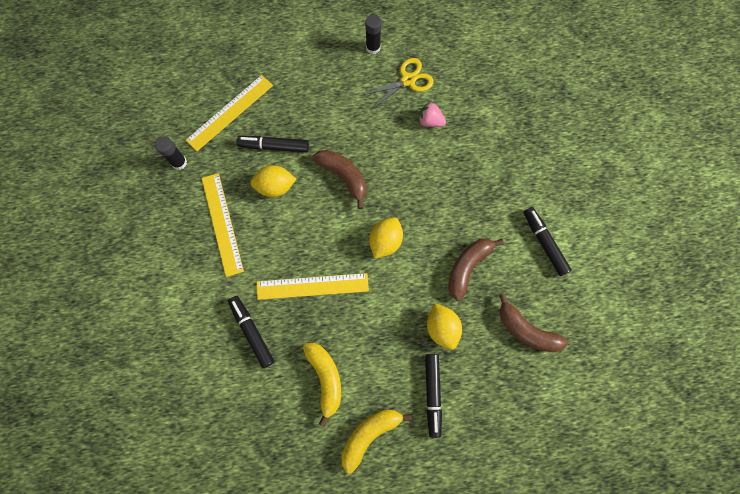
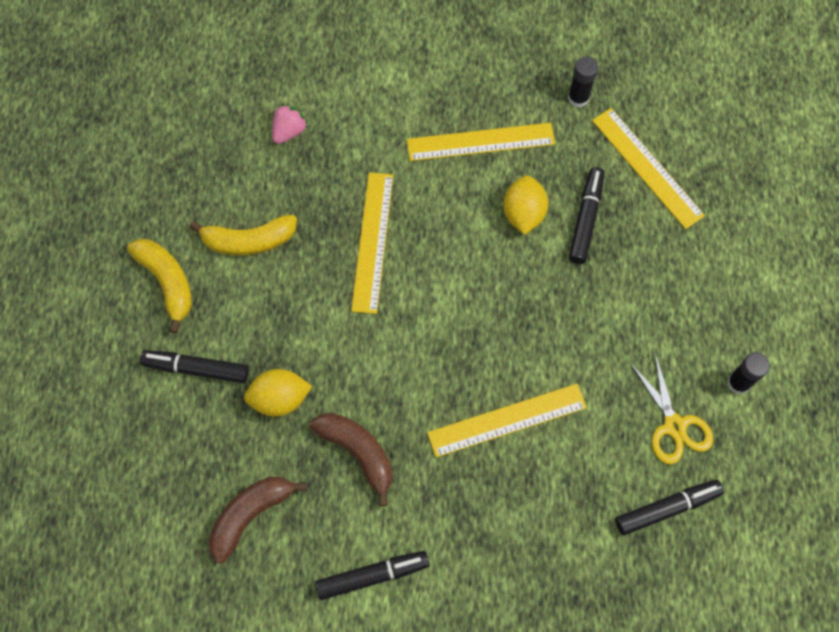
camera: 100 degrees right, 5 degrees down
black marker [228,296,274,368] -> black marker moved to [615,480,724,535]
brown banana [312,150,366,209] -> none
yellow lemon [369,217,403,259] -> none
pink strawberry [418,101,446,127] -> pink strawberry moved to [272,104,308,144]
none -> yellow ruler [427,384,587,458]

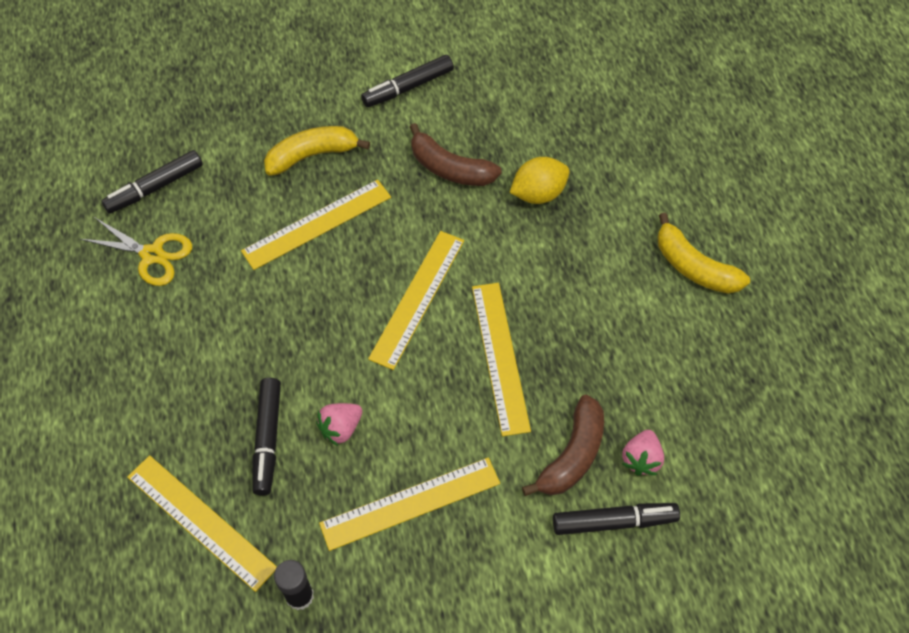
camera: 165 degrees right, 10 degrees down
black marker [140,350,249,383] -> black marker moved to [553,503,680,535]
yellow banana [189,215,297,256] -> yellow banana moved to [264,126,370,176]
brown banana [209,476,307,563] -> brown banana moved to [522,395,604,496]
yellow lemon [503,175,548,235] -> pink strawberry [316,403,362,446]
yellow scissors [630,353,713,464] -> yellow scissors turned 150 degrees clockwise [80,217,192,286]
black glue stick [727,353,770,394] -> none
none -> yellow ruler [368,231,464,370]

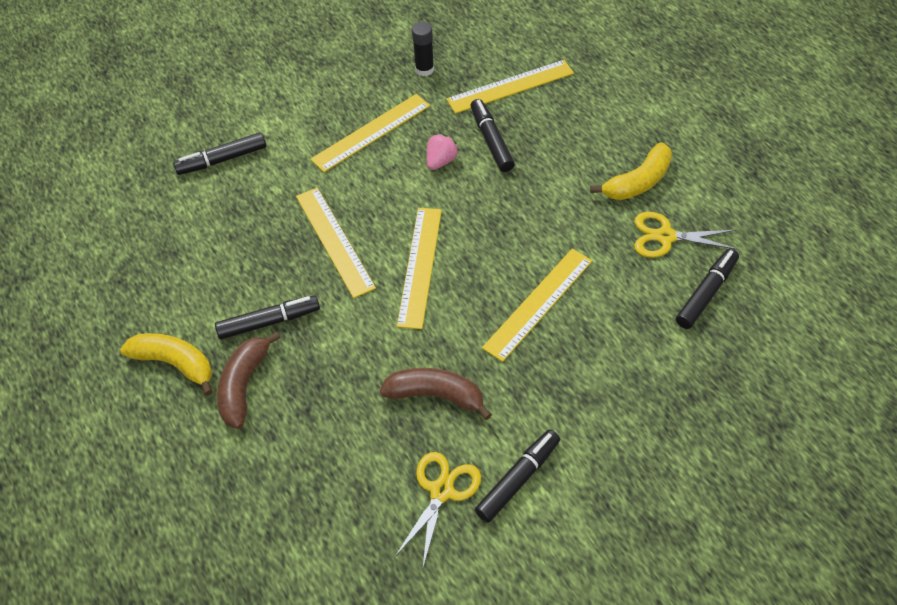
camera: 165 degrees right, 5 degrees down
yellow ruler [127,455,277,592] -> yellow ruler turned 45 degrees counterclockwise [447,60,574,114]
yellow banana [264,126,370,176] -> yellow banana moved to [590,142,672,200]
yellow lemon [510,157,570,204] -> none
brown banana [522,395,604,496] -> brown banana moved to [217,331,281,429]
pink strawberry [622,430,664,476] -> none
none -> black marker [215,295,320,339]
none -> yellow scissors [394,452,481,567]

